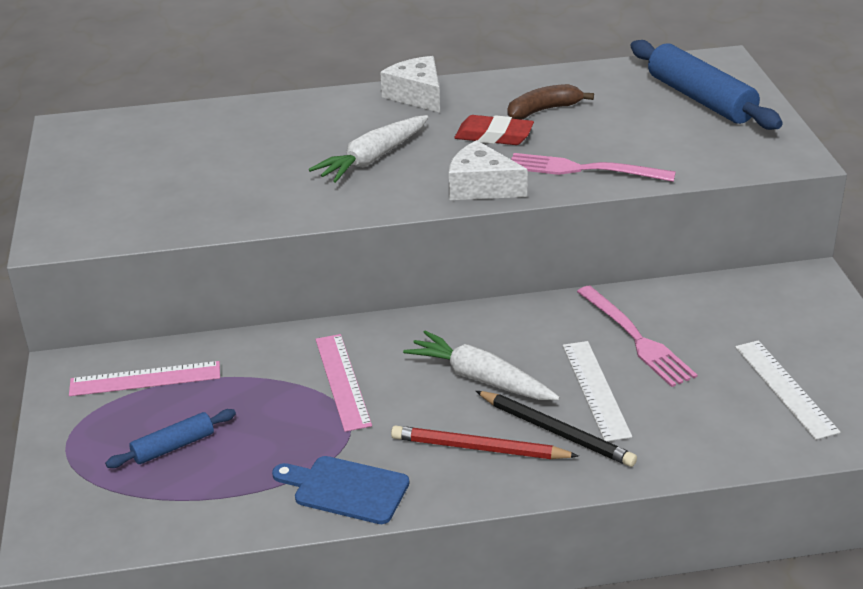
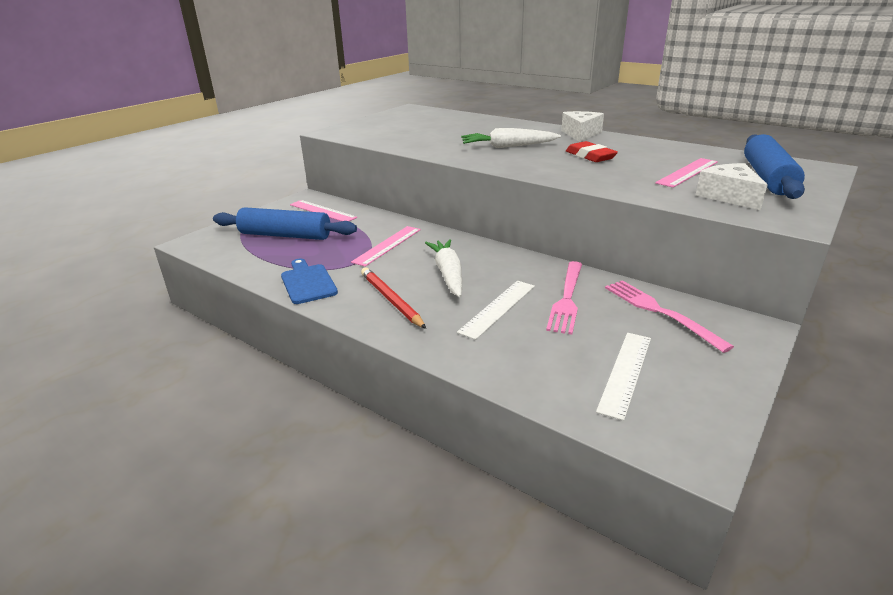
camera: 45 degrees right, 5 degrees down
blue rolling pin [105,409,236,468] -> blue rolling pin [213,207,357,240], size x1.93
white cheese [449,140,528,200] -> white cheese moved to [696,163,768,210]
black pencil [476,391,637,467] -> none
brown banana [508,84,594,120] -> none
pink fork [511,153,676,182] -> pink fork moved to [605,280,734,353]
none -> pink ruler [655,158,718,188]

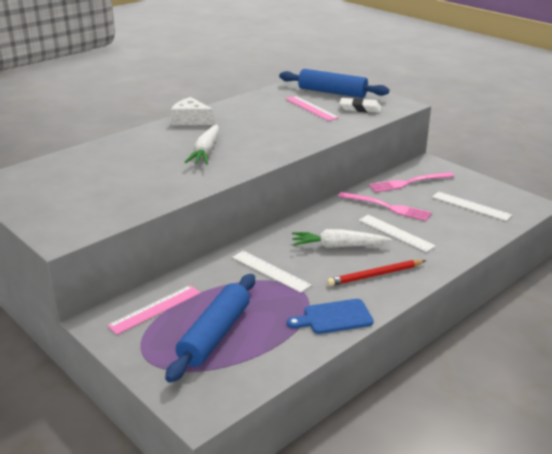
camera: 80 degrees left, 0 degrees up
pink ruler [351,226,421,267] -> white ruler [232,251,312,293]
red eraser [566,141,618,162] -> none
white cheese [696,163,768,210] -> white eraser [340,98,382,113]

